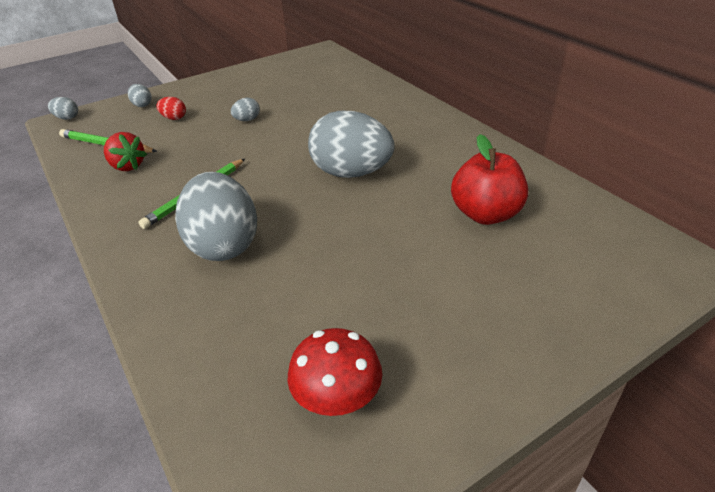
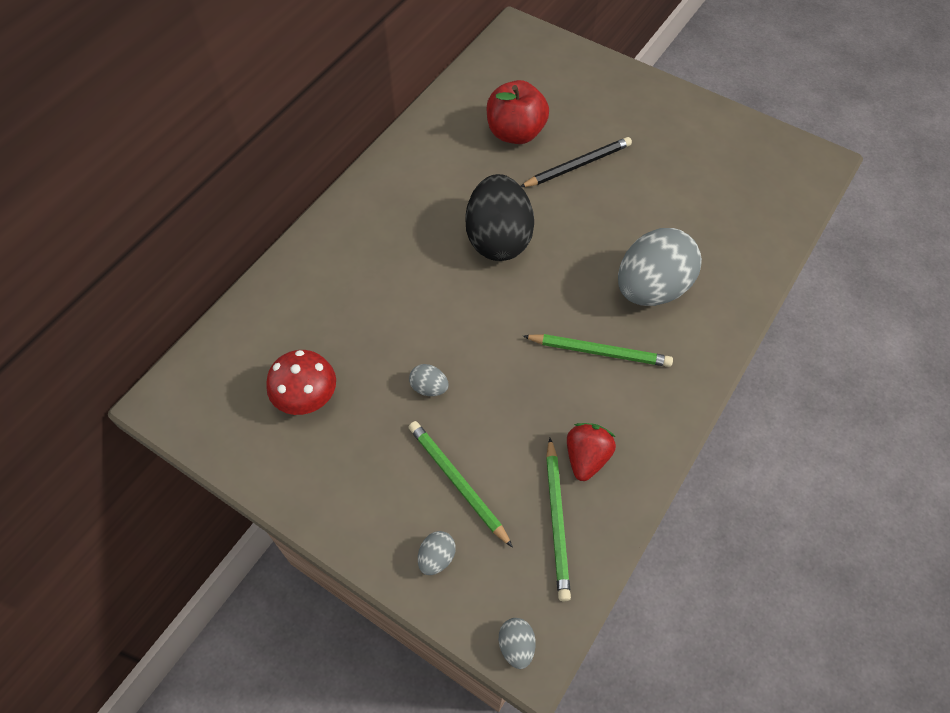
camera: 115 degrees left, 20 degrees up
red egg [156,97,186,120] -> green pencil [409,421,513,548]
red mushroom [287,328,382,416] -> red mushroom moved to [266,350,336,415]
grey egg [308,111,395,178] -> black egg [465,174,534,261]
none -> black pencil [521,137,632,187]

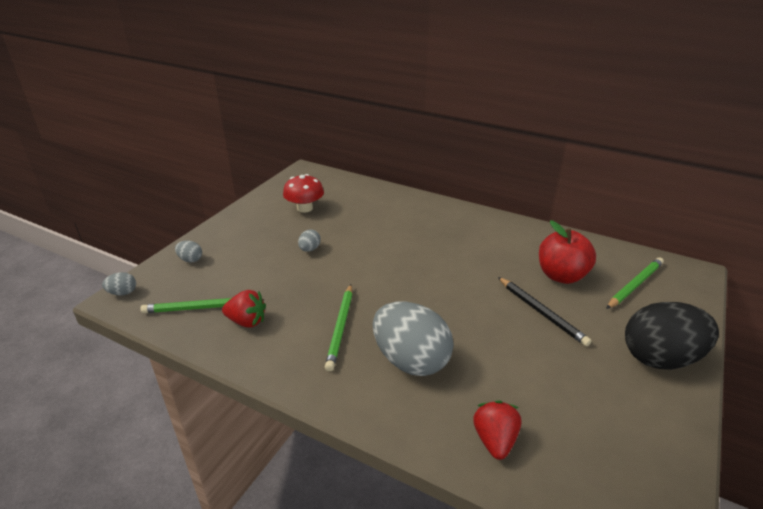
camera: 85 degrees right, 25 degrees down
green pencil [409,421,513,548] -> green pencil moved to [606,257,664,309]
black egg [465,174,534,261] -> black egg moved to [625,302,719,370]
none -> red strawberry [473,400,521,460]

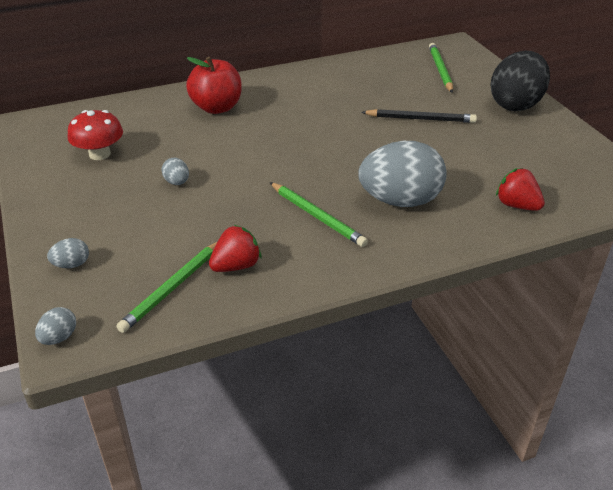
camera: 50 degrees left, 5 degrees up
red apple [539,220,596,284] -> red apple moved to [186,57,242,114]

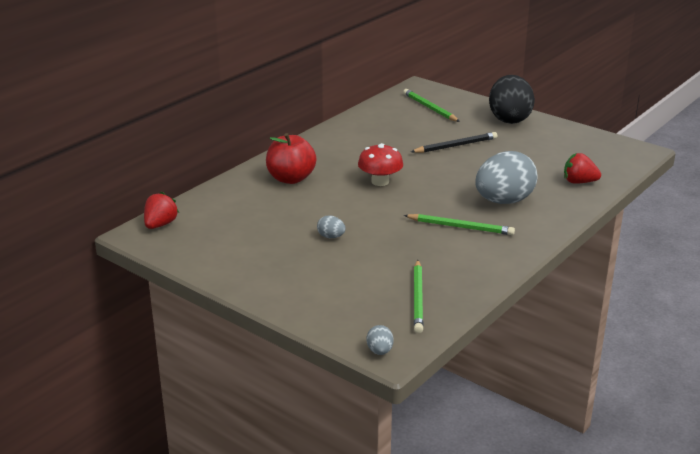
camera: 30 degrees left, 10 degrees down
grey egg [47,238,89,268] -> none
red mushroom [68,110,123,160] -> red mushroom moved to [358,143,403,186]
red strawberry [209,225,261,272] -> red strawberry moved to [144,192,179,229]

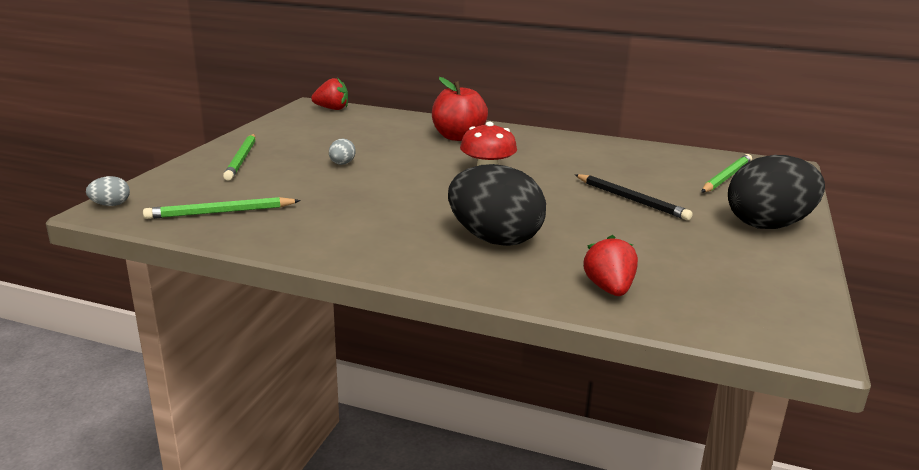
camera: 70 degrees right, 5 degrees down
green pencil [404,214,515,235] -> green pencil moved to [223,134,255,181]
grey egg [475,151,538,204] -> black egg [448,164,546,246]

